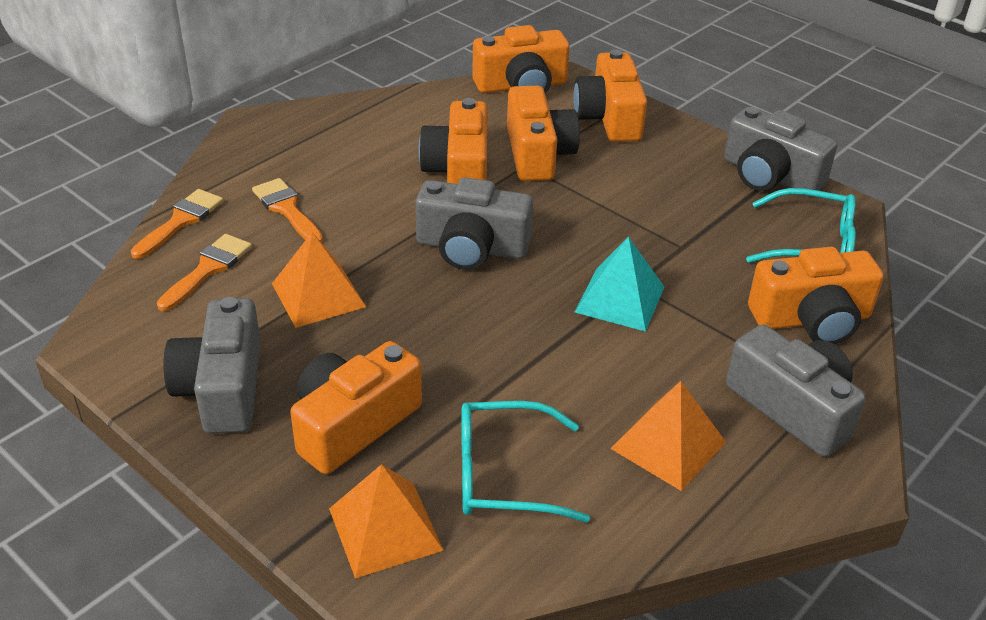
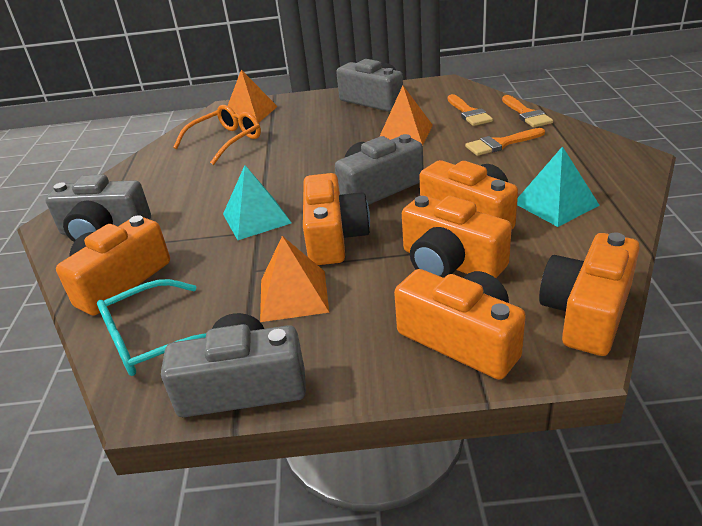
camera: 140 degrees right, 5 degrees down
orange brush [252,178,323,243] -> orange brush turned 150 degrees clockwise [465,128,545,156]
orange camera [290,341,422,474] -> orange camera moved to [303,173,370,265]
turquoise glasses [461,401,590,523] -> orange glasses [173,105,261,165]
orange pyramid [610,381,726,491] -> orange pyramid moved to [260,236,329,322]
none -> turquoise pyramid [517,146,600,227]

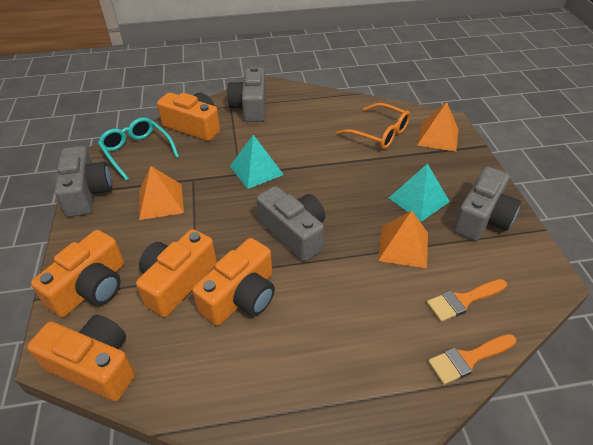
camera: 80 degrees right, 10 degrees up
orange camera [303,173,370,265] -> none
orange brush [465,128,545,156] -> none
turquoise pyramid [517,146,600,227] -> turquoise pyramid moved to [389,163,450,222]

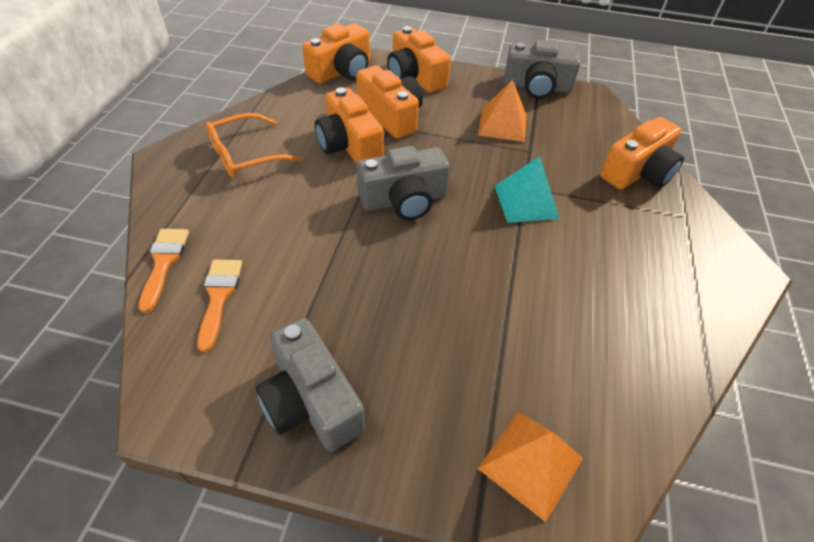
camera: 110 degrees right, 5 degrees up
turquoise glasses [98,117,179,181] -> none
grey camera [227,66,266,122] -> none
orange glasses [336,103,410,149] -> orange glasses moved to [206,113,302,178]
orange pyramid [378,211,428,268] -> none
turquoise pyramid [389,163,450,222] -> none

